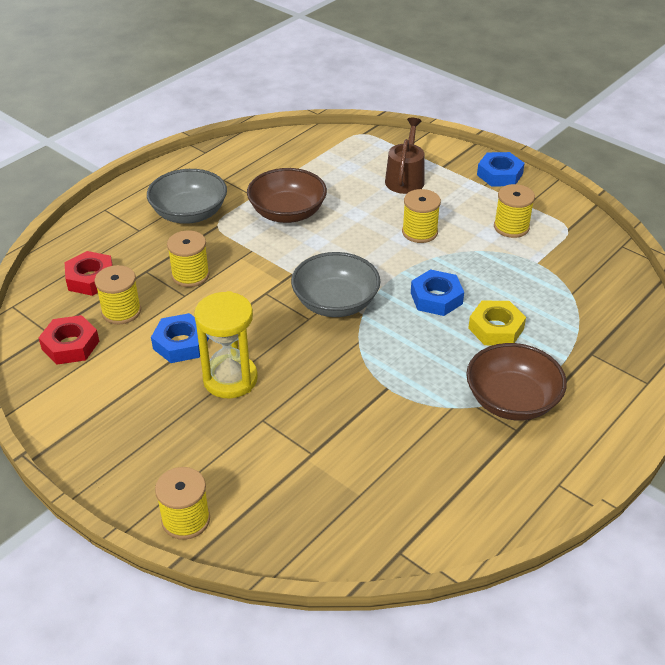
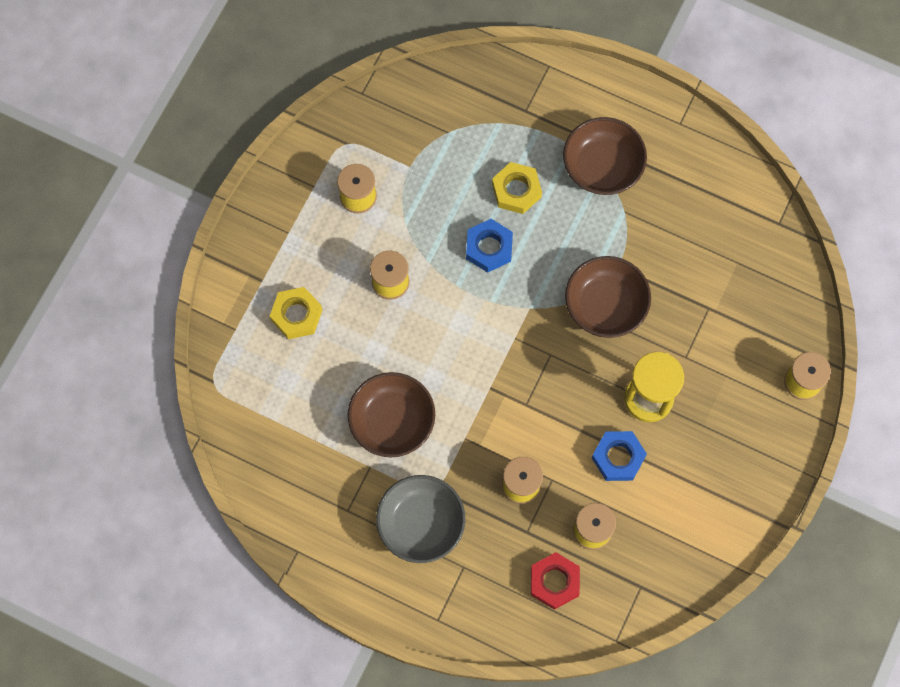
camera: 105 degrees left, 30 degrees up
red nut [38,315,99,365] -> none
grey bowl [291,252,380,317] -> none
brown watering can [385,118,425,194] -> yellow nut [270,287,322,339]
blue nut [477,152,525,187] -> none
none -> brown bowl [565,256,651,338]

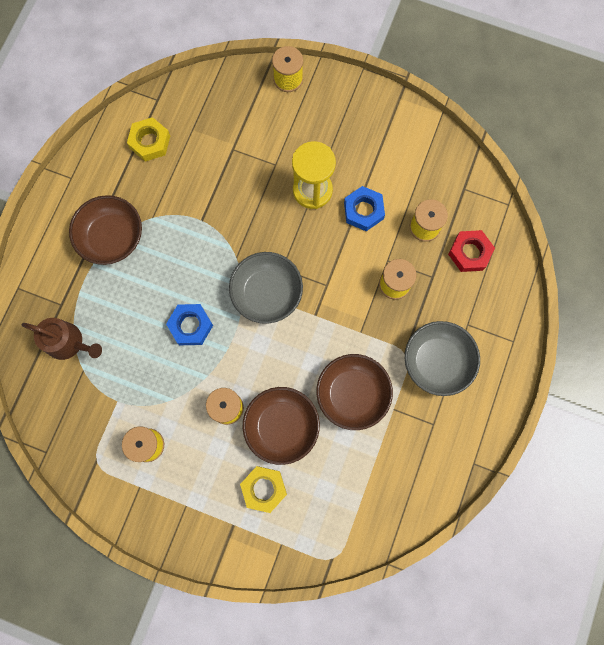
camera: 95 degrees left, 5 degrees up
yellow nut [492,162,542,214] -> yellow nut moved to [127,117,170,161]
brown bowl [565,256,651,338] -> brown bowl moved to [243,387,320,465]
none -> brown watering can [22,318,102,360]
none -> grey bowl [229,252,303,324]

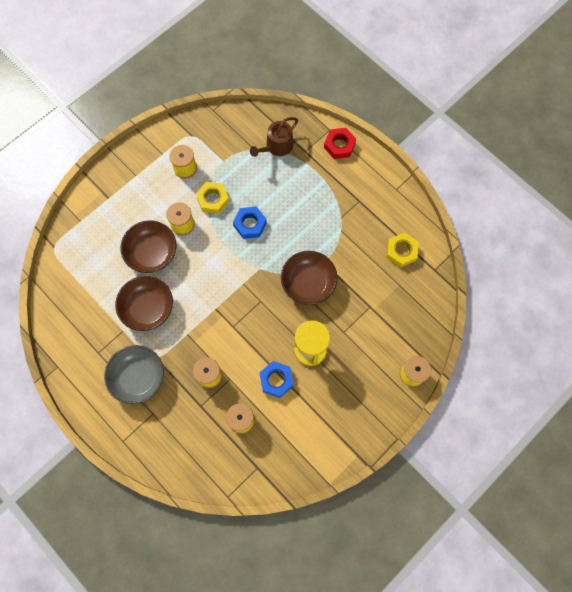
camera: 115 degrees right, 5 degrees down
brown bowl [69,195,142,265] -> brown bowl moved to [281,251,338,305]
grey bowl [229,252,303,324] -> none
yellow nut [240,466,287,513] -> yellow nut moved to [196,182,229,214]
red nut [448,230,495,272] -> red nut moved to [324,128,356,159]

